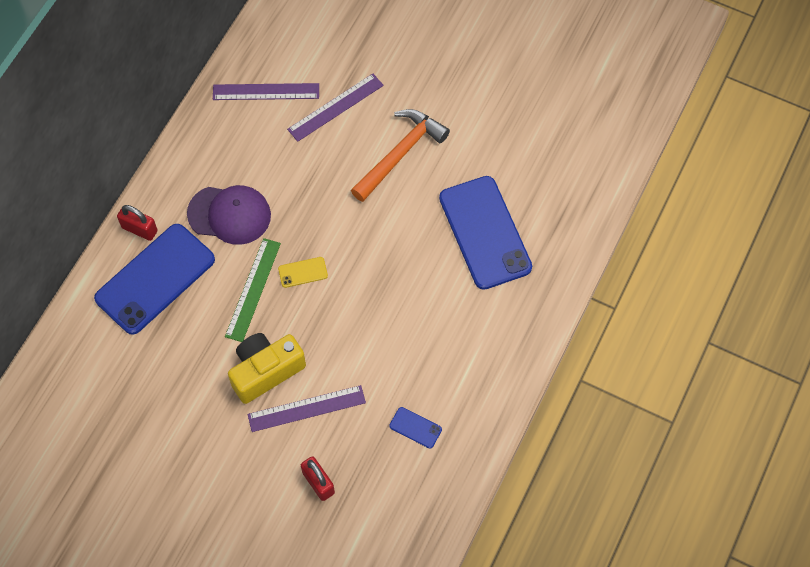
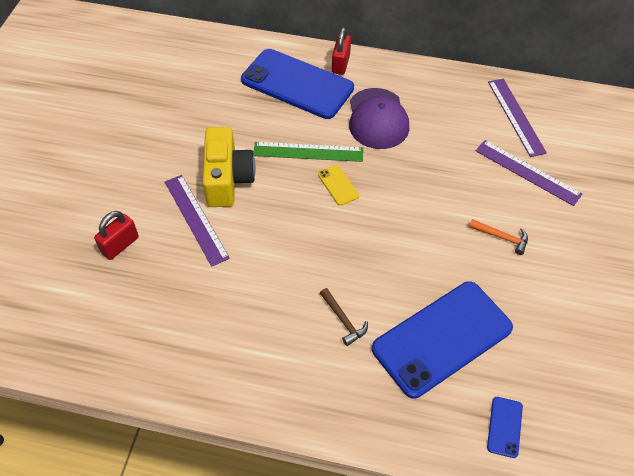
camera: 75 degrees right, 10 degrees down
yellow camera [228,333,306,404] -> yellow camera turned 45 degrees clockwise [202,127,256,207]
orange hammer [351,109,450,202] -> orange hammer [469,219,528,255], size x0.47
blue phone [389,407,442,449] -> blue phone moved to [487,397,523,458]
none -> brown hammer [320,288,368,346]

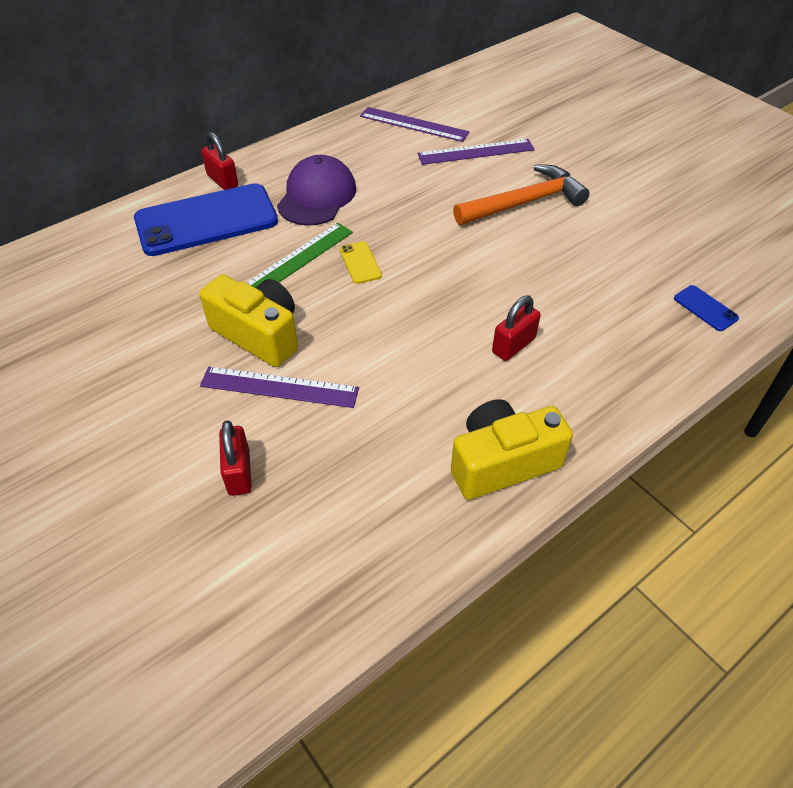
camera: 50 degrees left, 5 degrees down
yellow phone [318,165,359,206] -> yellow phone turned 60 degrees clockwise [340,241,382,284]
brown hammer [320,288,368,346] -> red padlock [492,296,541,361]
purple cap [349,88,409,149] -> purple cap turned 105 degrees counterclockwise [277,155,356,226]
blue phone [372,282,513,398] -> none
orange hammer [469,219,528,255] -> orange hammer [453,164,590,225], size x2.14
none -> yellow camera [451,399,573,500]

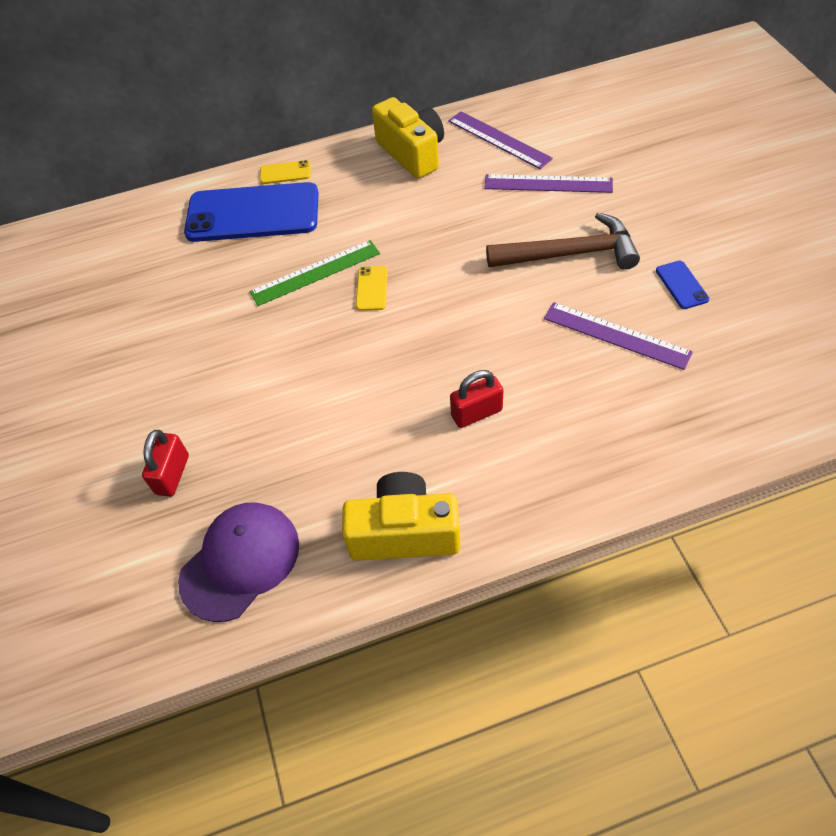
camera: 25 degrees right, 5 degrees up
yellow camera [199,274,298,367] -> yellow camera moved to [372,97,444,179]
purple ruler [200,366,359,408] -> purple ruler moved to [544,302,693,370]
red padlock [201,132,238,190] -> yellow phone [260,160,311,184]
purple cap [277,155,356,226] -> purple cap moved to [178,503,299,622]
orange hammer [453,164,590,225] -> brown hammer [486,212,640,270]
blue phone [674,285,739,331] -> blue phone moved to [656,261,709,309]

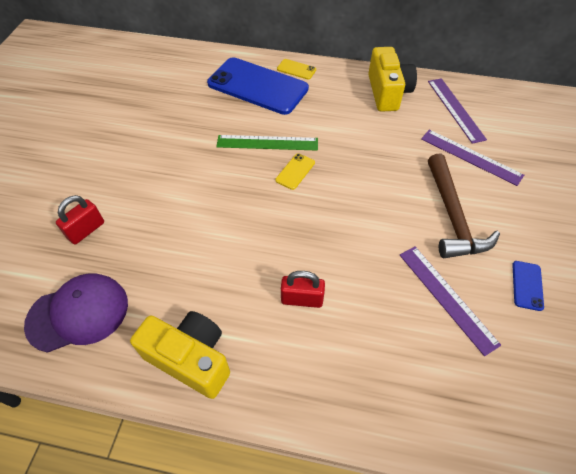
camera: 25 degrees right, 0 degrees up
brown hammer [486,212,640,270] -> brown hammer turned 60 degrees clockwise [428,154,500,258]

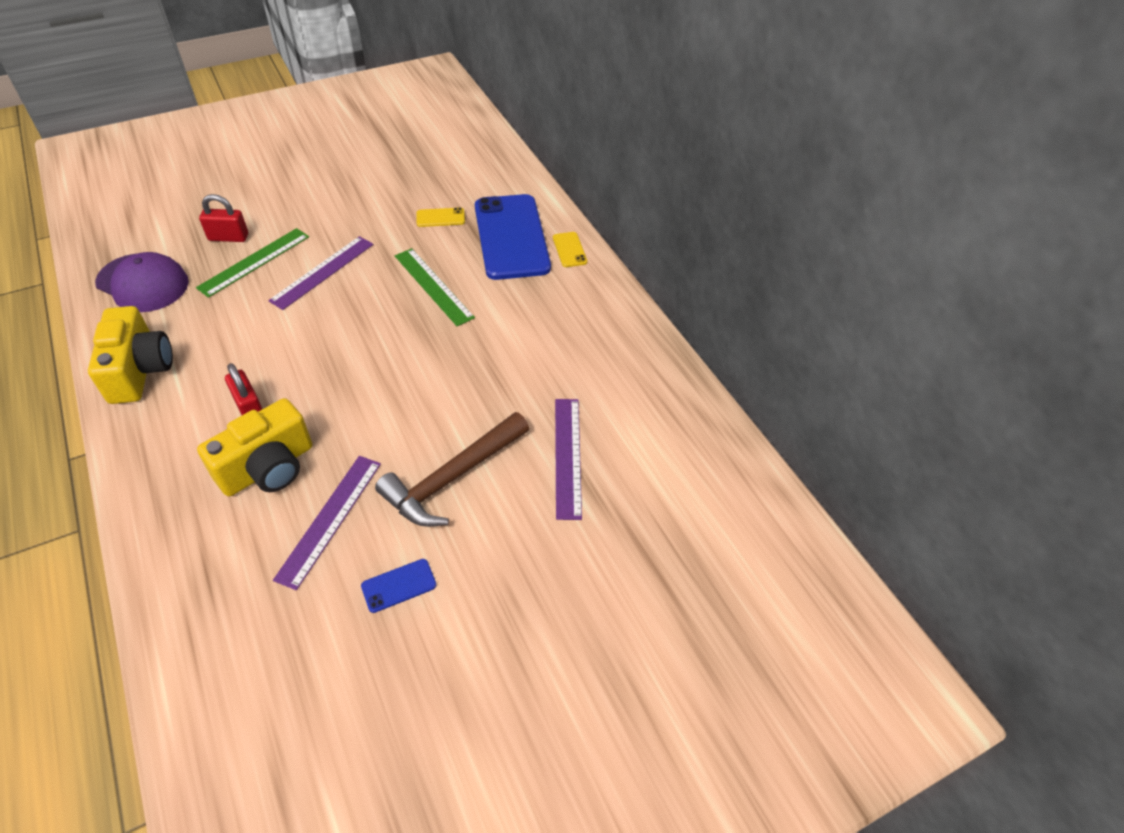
camera: 50 degrees right, 5 degrees down
yellow phone [275,153,315,190] -> yellow phone moved to [416,207,465,227]
yellow camera [368,47,417,112] -> yellow camera moved to [197,398,312,496]
purple ruler [428,78,487,144] -> purple ruler moved to [268,236,373,310]
none -> green ruler [196,228,309,298]

